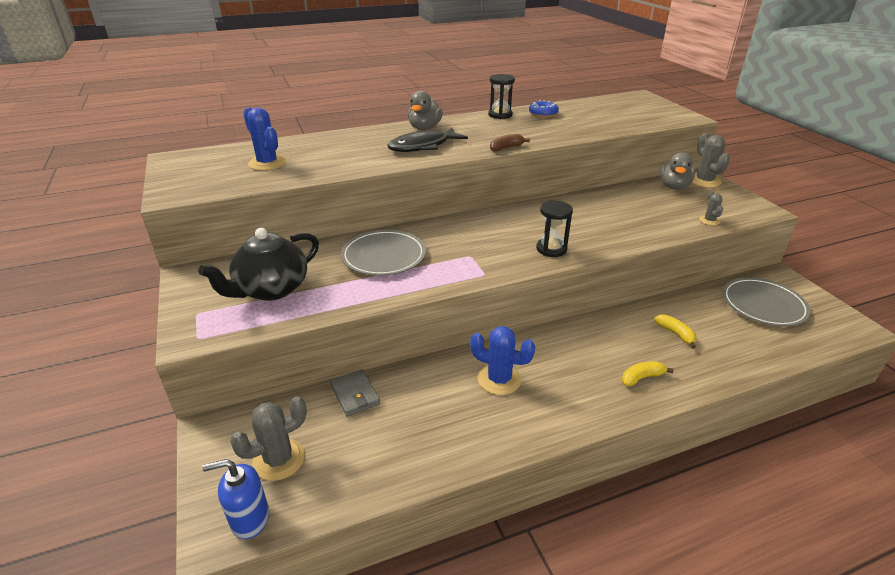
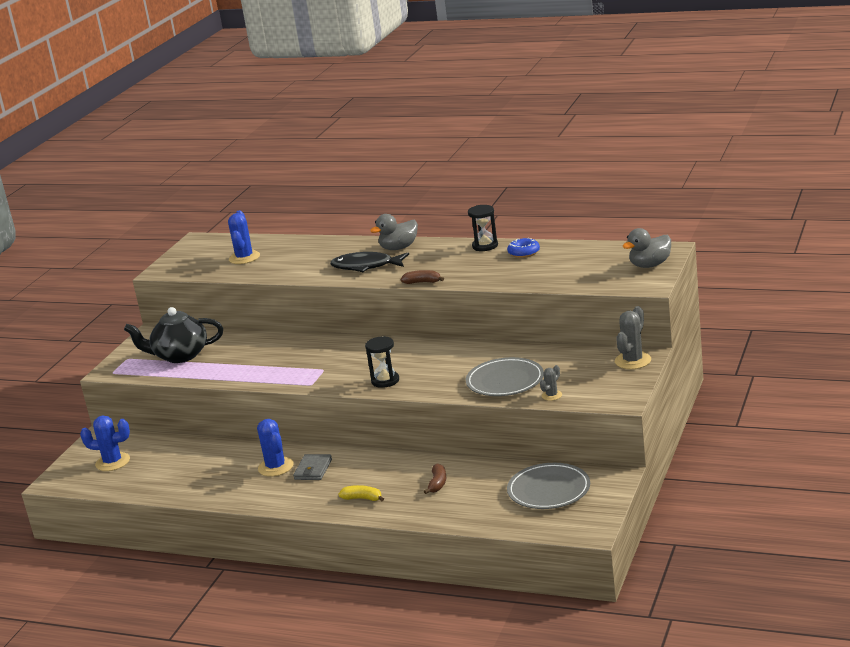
camera: 45 degrees right, 10 degrees down
blue soap dispenser [202,459,269,539] -> none
grey cactus [230,396,307,481] -> blue cactus [80,415,130,471]
grey wallet [330,369,380,417] -> grey wallet moved to [293,454,332,480]
grey plate [341,230,426,276] -> grey plate moved to [466,357,544,396]
yellow banana [654,314,697,348] -> brown banana [424,464,446,494]
grey duck [660,152,695,190] -> grey duck moved to [622,228,671,268]

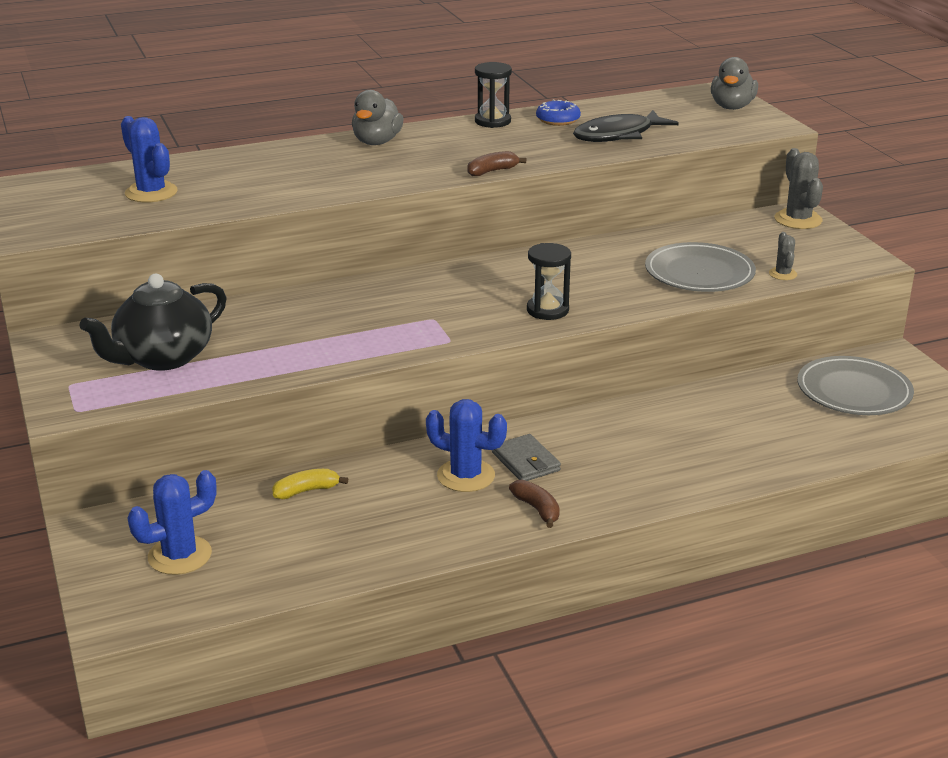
camera: 45 degrees left, 5 degrees up
black fish [330,252,409,272] -> black fish moved to [573,110,679,142]
yellow banana [338,485,384,501] -> yellow banana moved to [272,469,348,499]
brown banana [424,464,446,494] -> brown banana moved to [509,480,560,528]

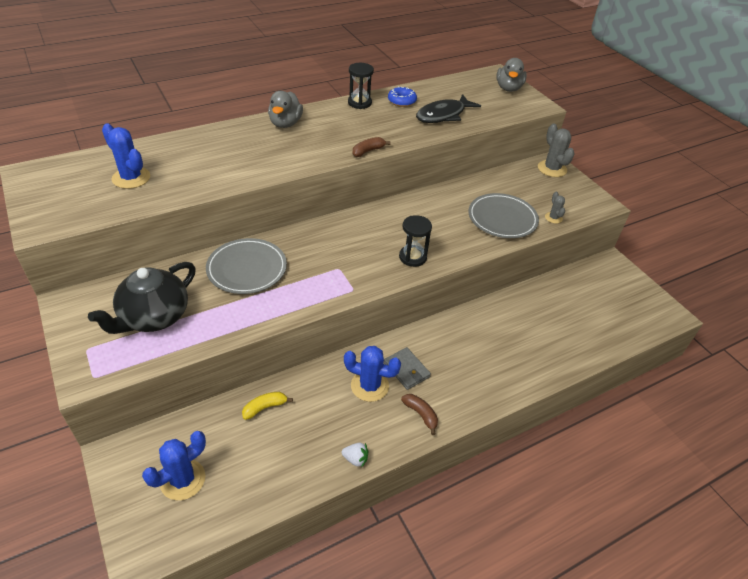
camera: 10 degrees left, 15 degrees up
grey plate [797,356,914,415] -> grey plate moved to [206,238,287,294]
none -> white strawberry [341,443,368,468]

